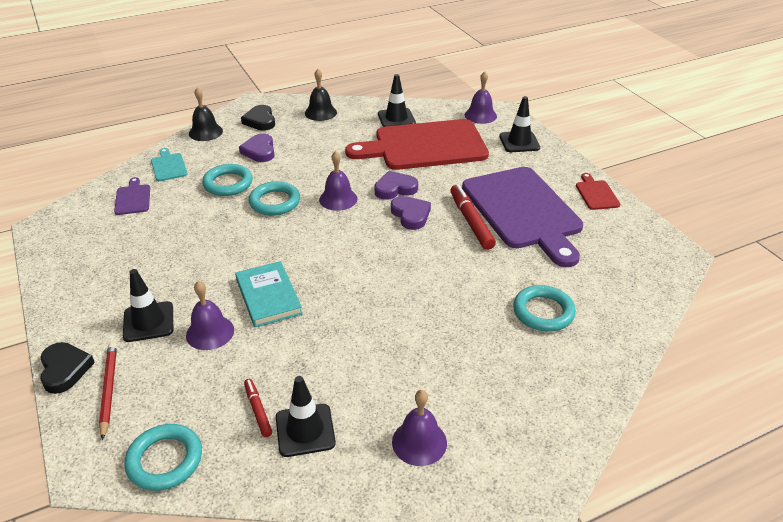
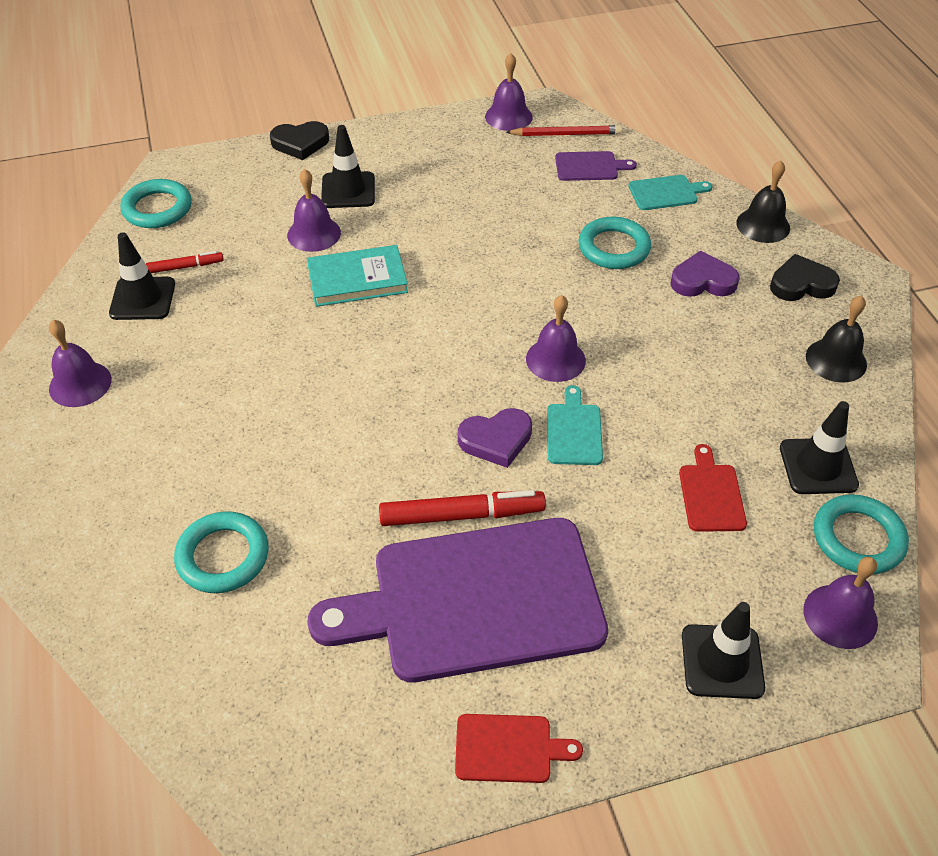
camera: 100 degrees right, 10 degrees up
red pencil [99,343,117,440] -> red pencil moved to [506,125,622,136]
turquoise ring [249,181,300,216] -> turquoise ring moved to [814,494,909,574]
red cutting board [345,119,489,170] -> red cutting board [679,444,747,532], size x0.40
purple heart [375,171,418,200] -> turquoise cutting board [547,385,603,465]
none -> purple bell [485,53,533,131]

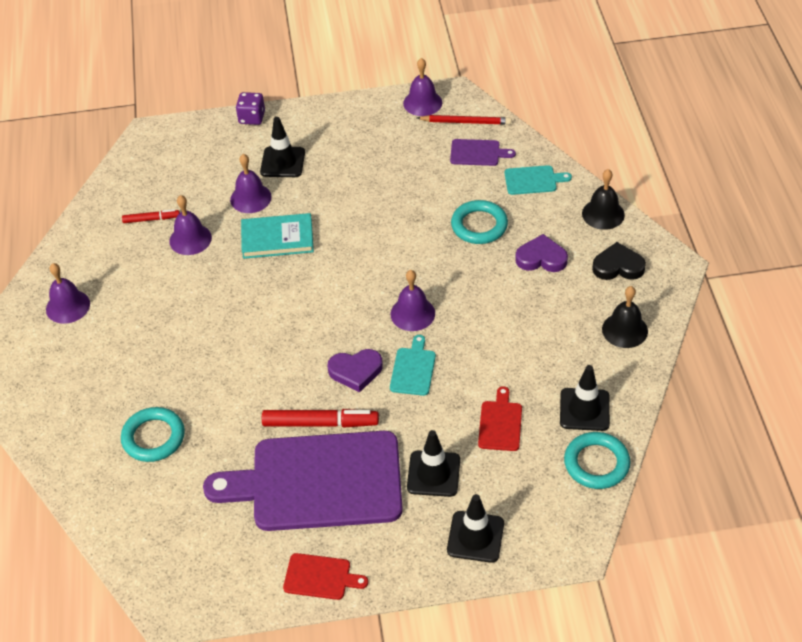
camera: 10 degrees right, 0 degrees up
black traffic cone [109,232,175,320] -> black traffic cone moved to [407,430,460,497]
turquoise ring [120,179,192,228] -> none
black heart [270,121,329,160] -> purple dice [236,92,265,125]
purple bell [803,557,878,649] -> purple bell moved to [169,195,212,255]

